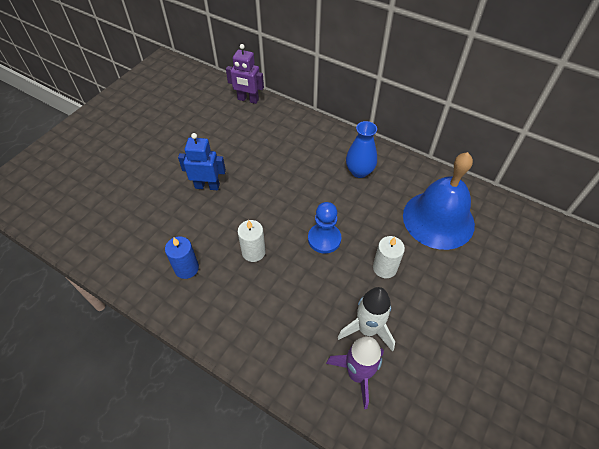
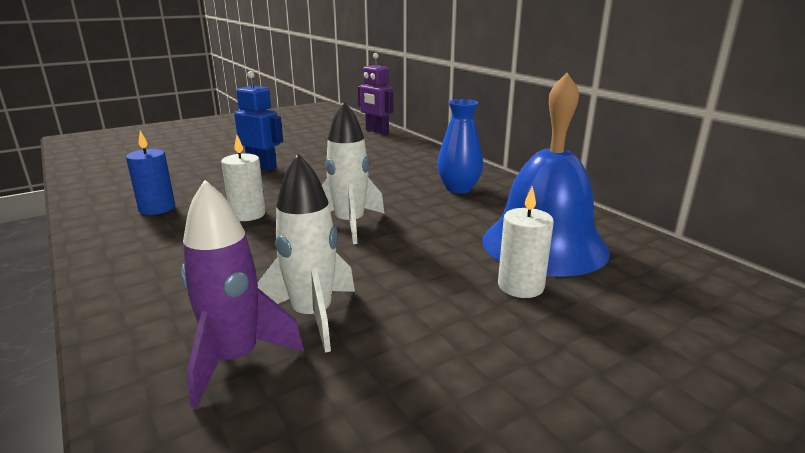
camera: 25 degrees right, 30 degrees down
blue pawn [308,202,341,254] -> white rocket [322,101,385,244]
white candle [373,236,405,278] -> white candle moved to [498,186,554,298]

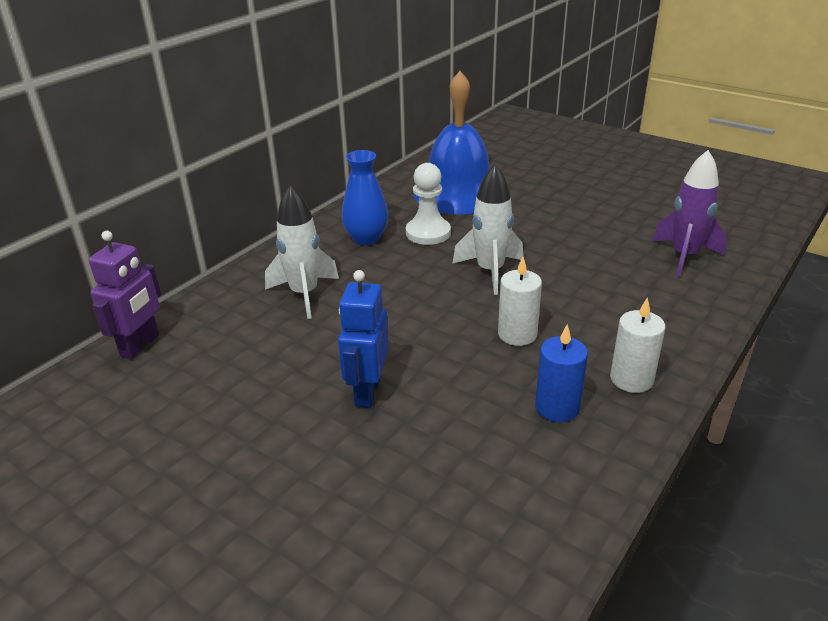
camera: 110 degrees left, 10 degrees up
white rocket [258,154,355,353] -> white rocket moved to [265,185,339,319]
white candle [498,186,554,298] -> white candle moved to [610,297,666,393]
none -> white pawn [406,163,451,245]

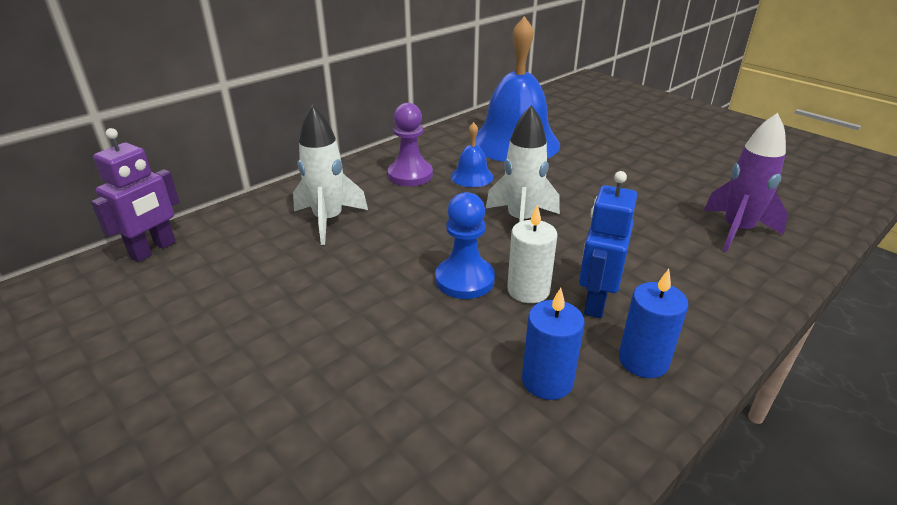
camera: 10 degrees right, 0 degrees up
blue robot [338,270,389,408] -> blue robot moved to [579,171,637,318]
blue vase [342,150,389,245] -> purple pawn [387,103,433,186]
white pawn [406,163,451,245] -> blue bell [451,122,493,187]
white candle [610,297,666,393] -> blue candle [619,269,689,378]
none -> blue pawn [435,192,495,299]

